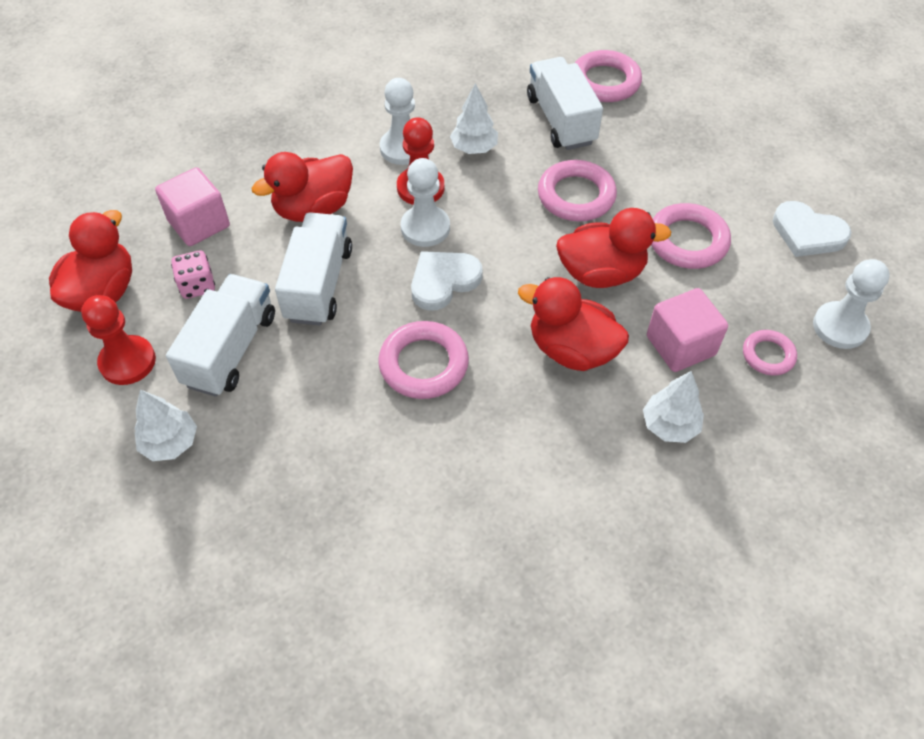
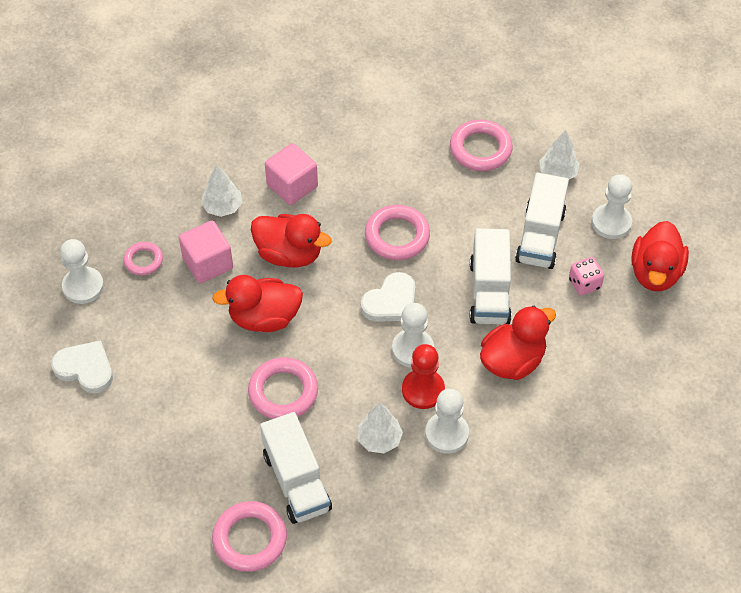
camera: 175 degrees right, 0 degrees up
red pawn [81,295,156,385] -> white pawn [592,174,632,239]
pink cube [155,167,230,246] -> pink cube moved to [265,143,318,205]
pink ring [651,203,731,269] -> pink ring moved to [450,120,513,171]

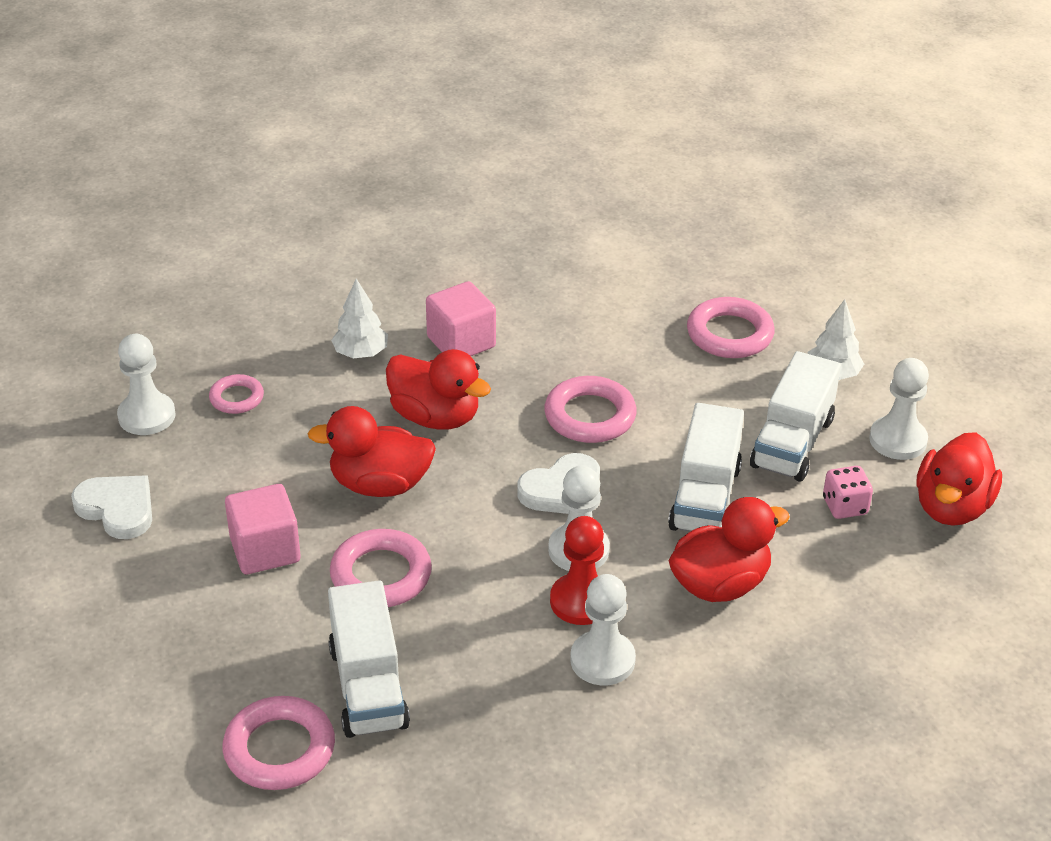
camera: 10 degrees right, 15 degrees down
pink cube [179,221,233,283] -> pink cube moved to [225,484,301,575]
white tree [357,402,403,453] -> none

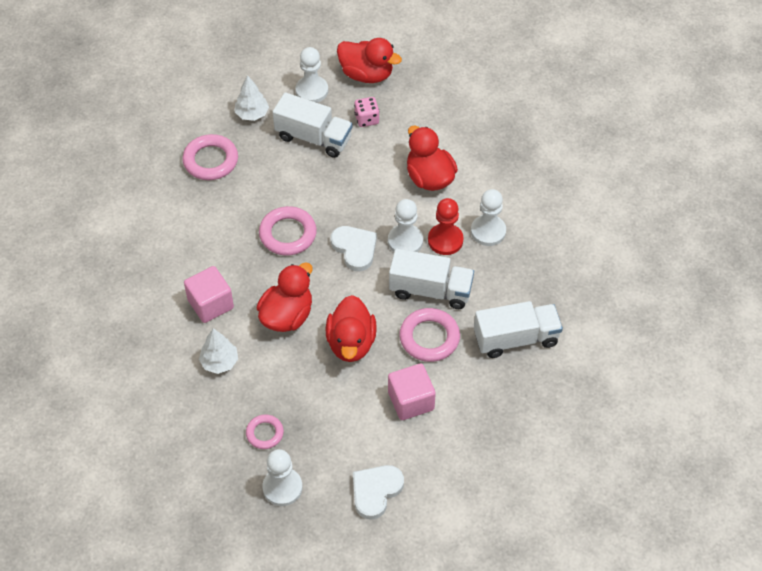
camera: 90 degrees left, 15 degrees up
pink ring [222,696,335,790] -> none
white truck [668,403,744,531] -> white truck moved to [389,249,474,309]

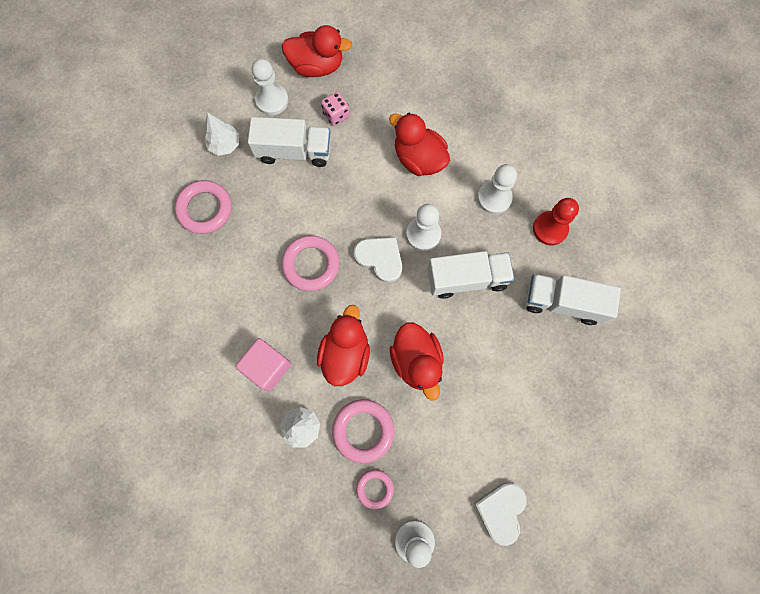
camera: 20 degrees left, 20 degrees up
pink cube [388,364,436,420] -> none
pink ring [399,308,460,362] -> pink ring moved to [332,399,394,463]
red pawn [428,198,463,255] -> red pawn moved to [533,198,579,246]
white truck [474,301,563,358] -> white truck turned 135 degrees counterclockwise [526,274,621,325]

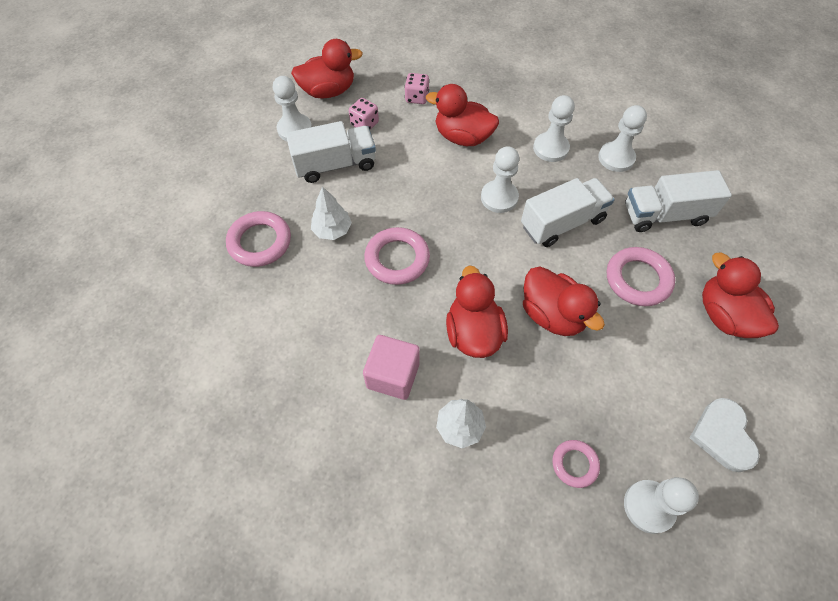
camera: 20 degrees left, 15 degrees down
white tree [204,113,239,156] -> white tree moved to [311,186,352,240]
pink ring [332,399,394,463] -> pink ring moved to [607,247,675,306]
white heart [354,237,402,283] -> none
red pawn [533,198,579,246] -> white pawn [598,105,647,172]
none -> pink dice [404,73,429,104]
none -> red duck [702,253,779,338]

